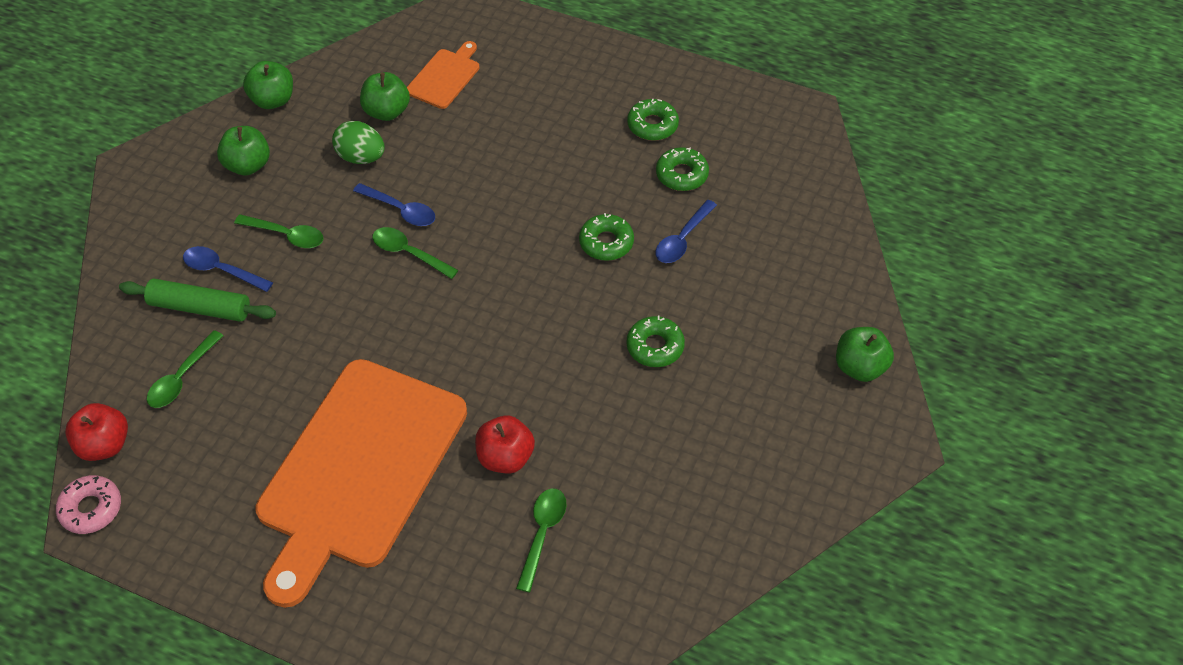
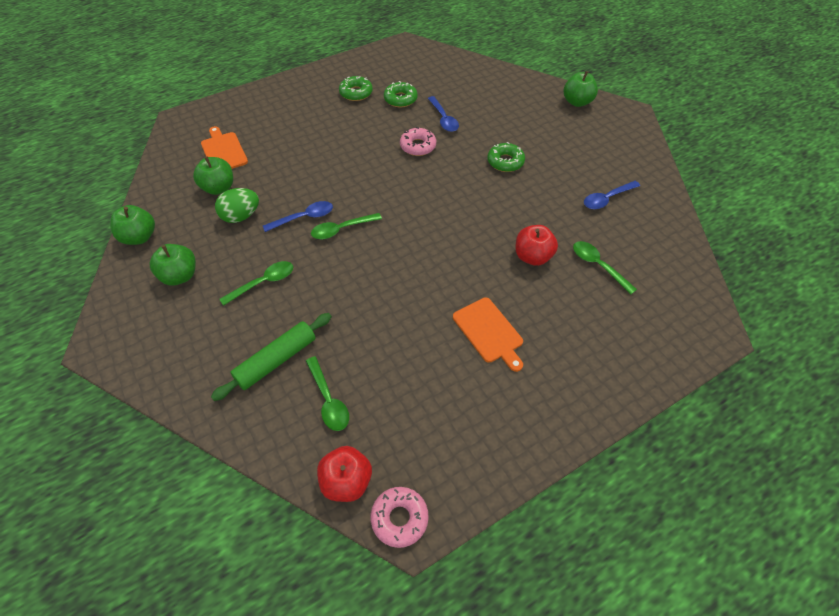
camera: 55 degrees left, 0 degrees up
blue spoon [183,246,273,292] -> blue spoon moved to [584,181,640,209]
orange cutting board [255,359,467,608] -> orange cutting board [453,297,523,372], size x0.42
green donut [579,213,634,261] -> pink donut [400,127,436,156]

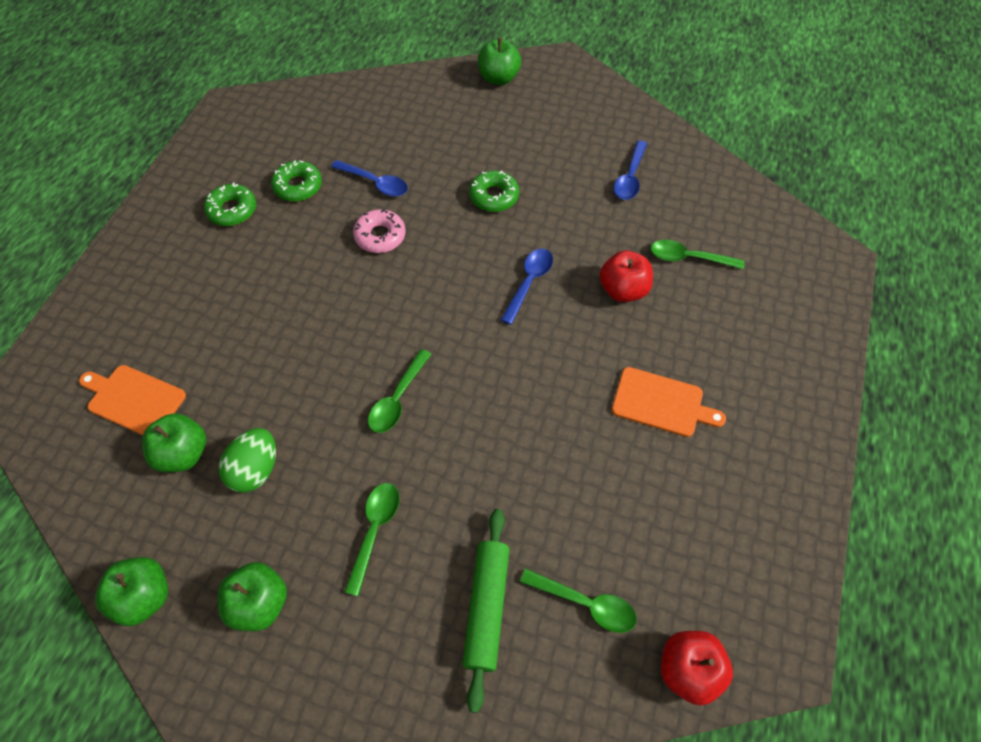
camera: 40 degrees left, 5 degrees up
blue spoon [263,201,333,232] -> blue spoon moved to [501,249,553,325]
pink donut [371,487,429,548] -> none

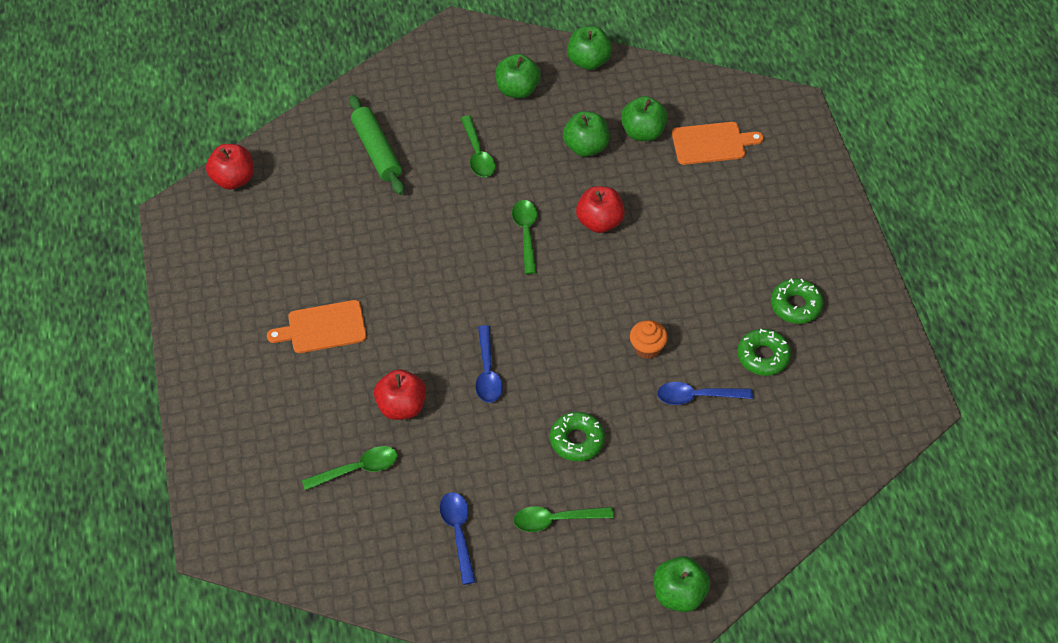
camera: 150 degrees right, 5 degrees down
green egg [219,428,276,492] -> green apple [563,111,609,157]
pink donut [353,209,406,253] -> orange cupcake [630,320,668,359]
green spoon [520,568,637,633] -> green spoon moved to [513,506,614,532]
none -> red apple [576,186,625,233]

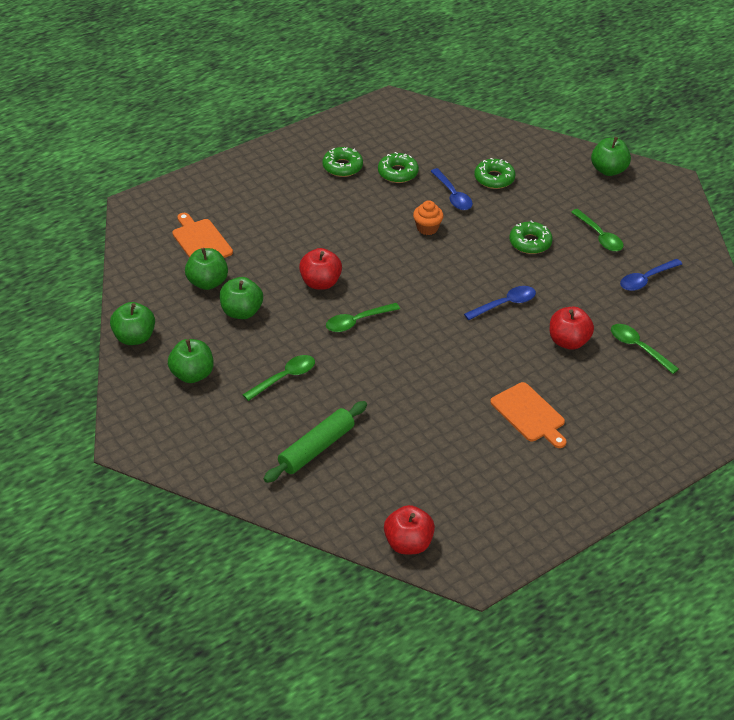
camera: 115 degrees left, 10 degrees down
none -> green donut [474,158,515,189]

